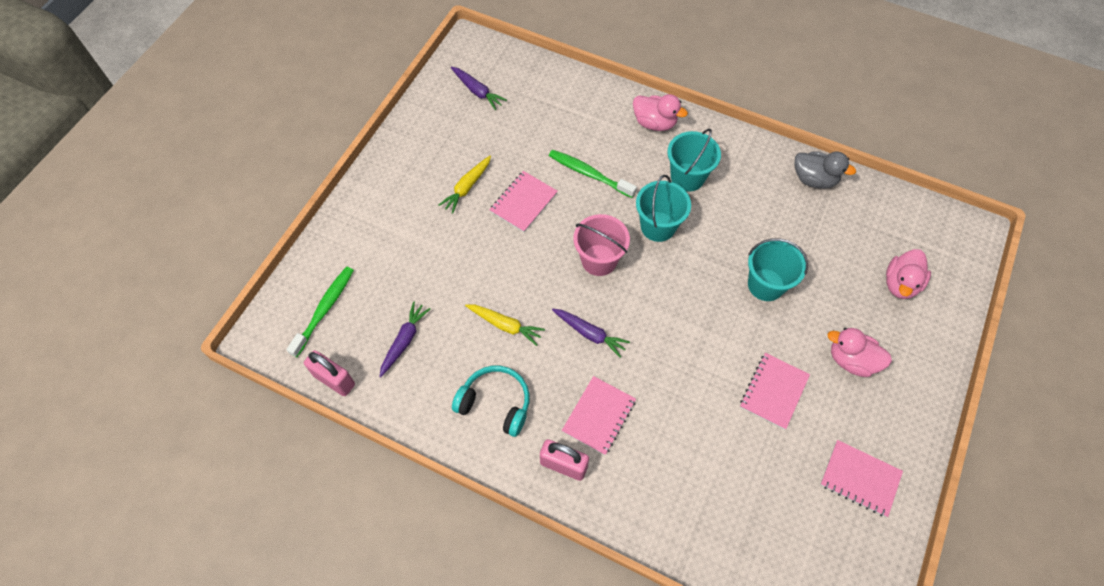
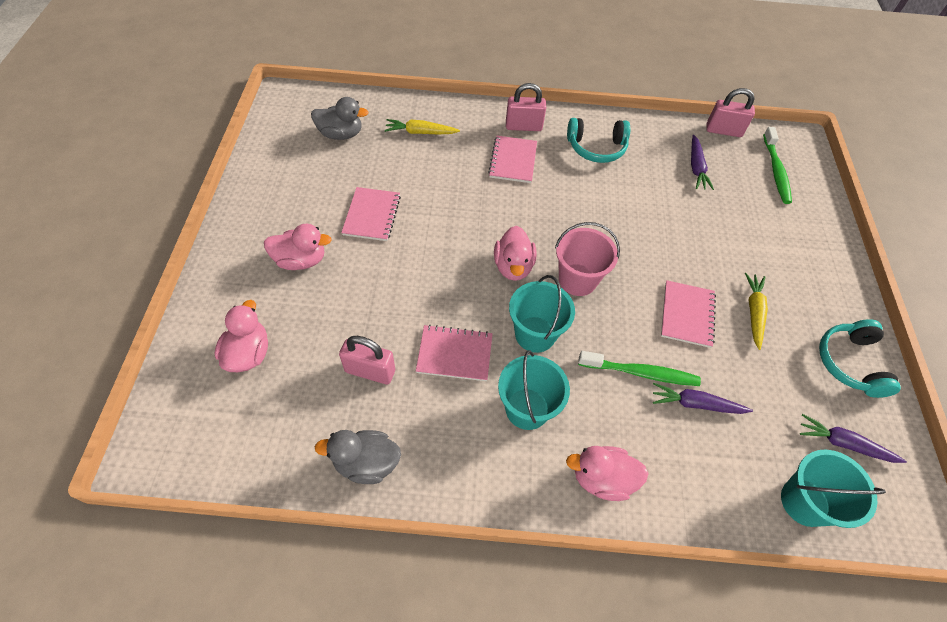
camera: 155 degrees right, 5 degrees down
yellow carrot [465,304,545,346] -> yellow carrot moved to [385,119,460,134]
purple carrot [552,309,630,358] -> purple carrot moved to [653,383,753,414]
turquoise bucket [748,238,808,301] -> turquoise bucket moved to [781,450,886,528]
pink notebook [820,440,903,517] -> pink notebook moved to [416,325,493,381]
none -> grey duck [311,97,368,140]
none -> pink padlock [339,336,395,385]
none -> pink duck [494,226,537,281]
none -> turquoise headphones [819,319,901,398]

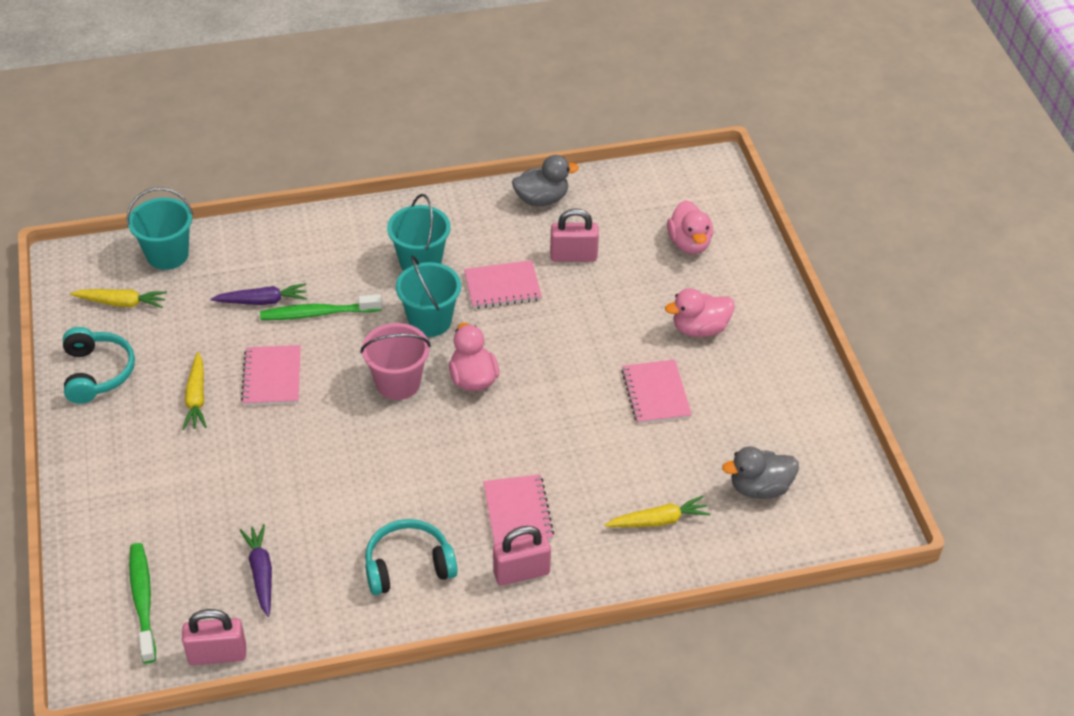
camera: 165 degrees right, 10 degrees down
pink duck [566,446,649,501] -> none
purple carrot [800,414,907,463] -> yellow carrot [70,289,167,308]

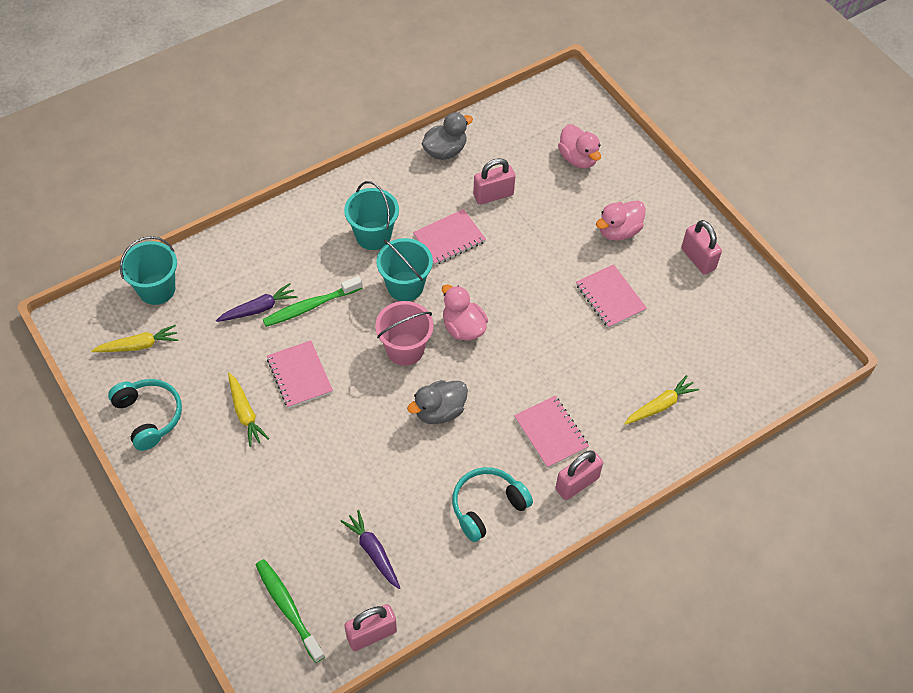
camera: 20 degrees left, 10 degrees up
grey duck [722,447,799,499] -> grey duck moved to [407,380,468,424]
none -> pink padlock [681,220,722,275]

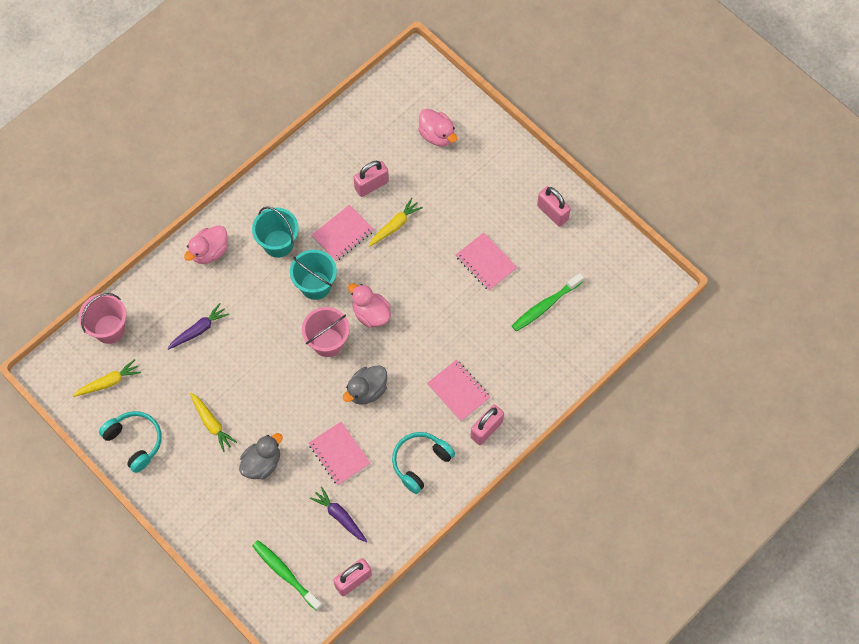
camera: 10 degrees left, 10 degrees up
turquoise bucket [120,236,177,305] -> pink bucket [79,293,126,344]
green toothbrush [263,276,363,327] -> green toothbrush moved to [512,273,584,332]
pink notebook [267,340,333,408] -> pink notebook moved to [308,422,371,485]
grey duck [422,112,473,160] -> grey duck moved to [239,433,283,480]
pink duck [596,200,646,240] -> pink duck moved to [184,225,228,264]
yellow carrot [624,375,699,425] -> yellow carrot moved to [369,198,423,247]

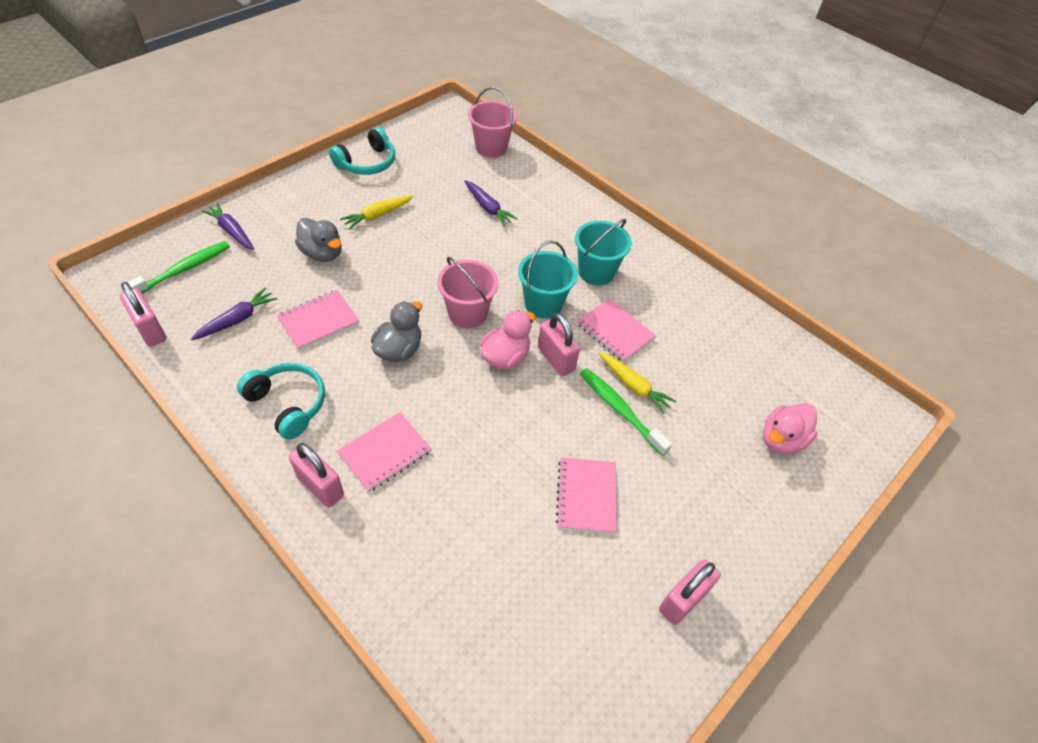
camera: 85 degrees right, 15 degrees down
yellow carrot [72,359,141,397] -> none
pink duck [184,225,228,264] -> none
grey duck [343,365,387,405] -> grey duck turned 75 degrees clockwise [371,301,422,362]
pink padlock [354,161,389,197] -> pink padlock moved to [538,313,580,376]
pink notebook [456,233,517,291] -> pink notebook turned 45 degrees counterclockwise [556,457,617,534]
green toothbrush [512,273,584,332] -> green toothbrush moved to [580,368,672,456]
none -> purple carrot [201,203,254,250]

